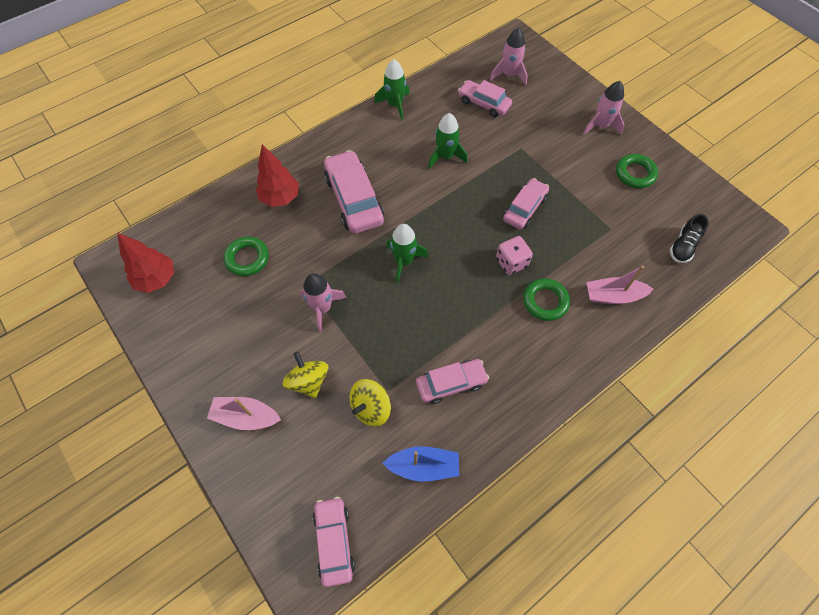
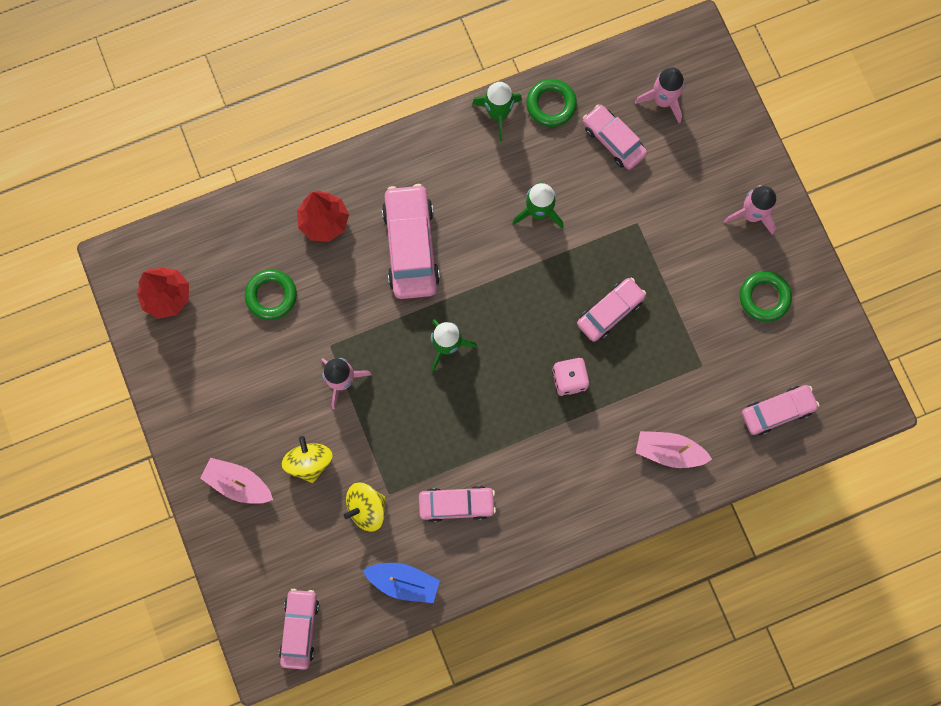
camera: 15 degrees right, 15 degrees up
green ring [523,278,570,321] -> green ring moved to [526,79,577,127]
black shoe [670,214,709,263] -> pink car [742,385,819,435]

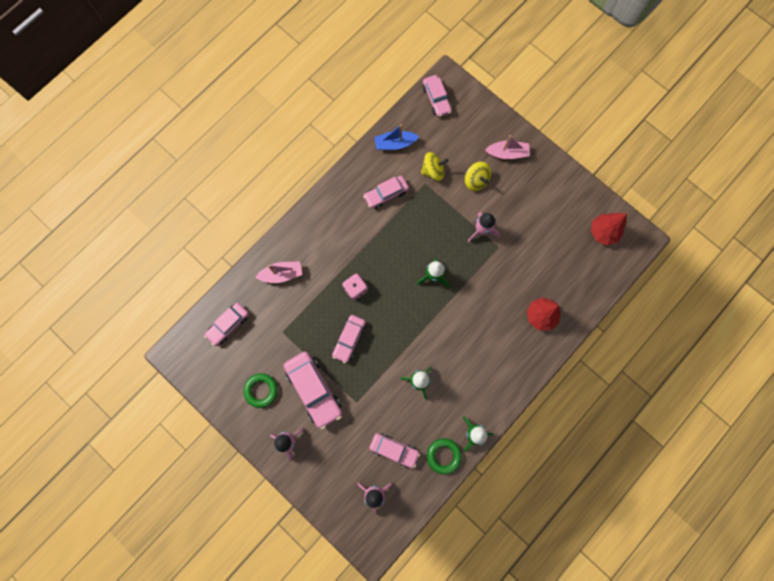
camera: 155 degrees right, 0 degrees up
green ring [245,269,297,320] -> none
yellow spinning top [344,482,386,532] -> yellow spinning top turned 45 degrees clockwise [421,152,448,181]
pink car [382,184,440,299] -> pink car moved to [284,352,342,429]

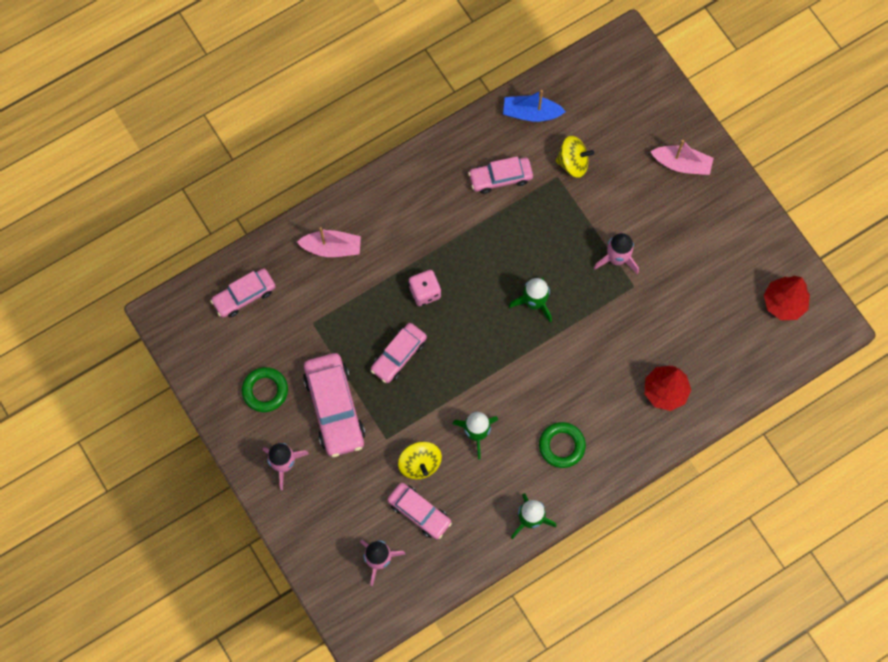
camera: 15 degrees right, 5 degrees down
pink car [423,75,452,117] -> none
green ring [427,438,462,474] -> green ring moved to [539,422,586,468]
yellow spinning top [465,162,491,191] -> yellow spinning top moved to [398,441,442,480]

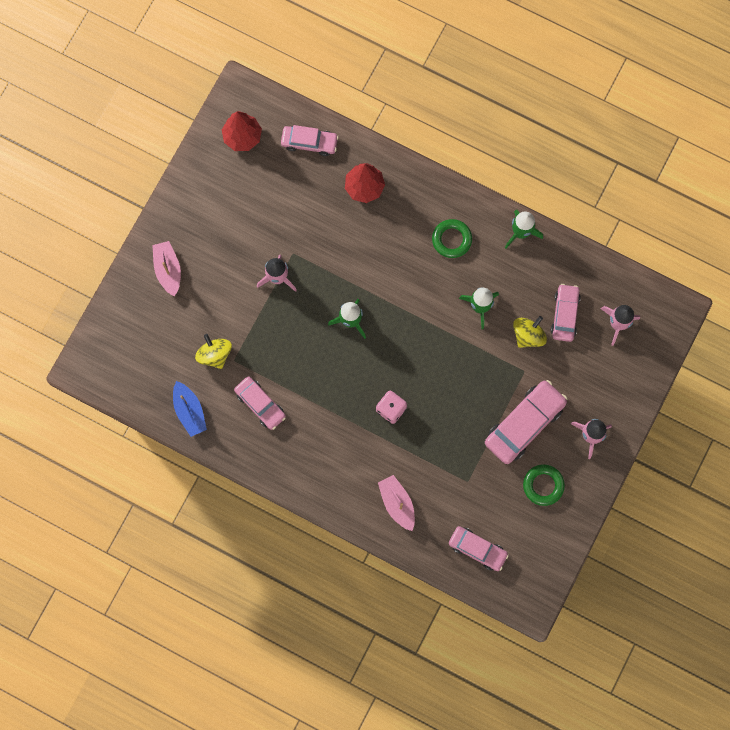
camera: 120 degrees left, 5 degrees up
pink car [370,323,427,383] -> pink car moved to [281,125,339,156]

